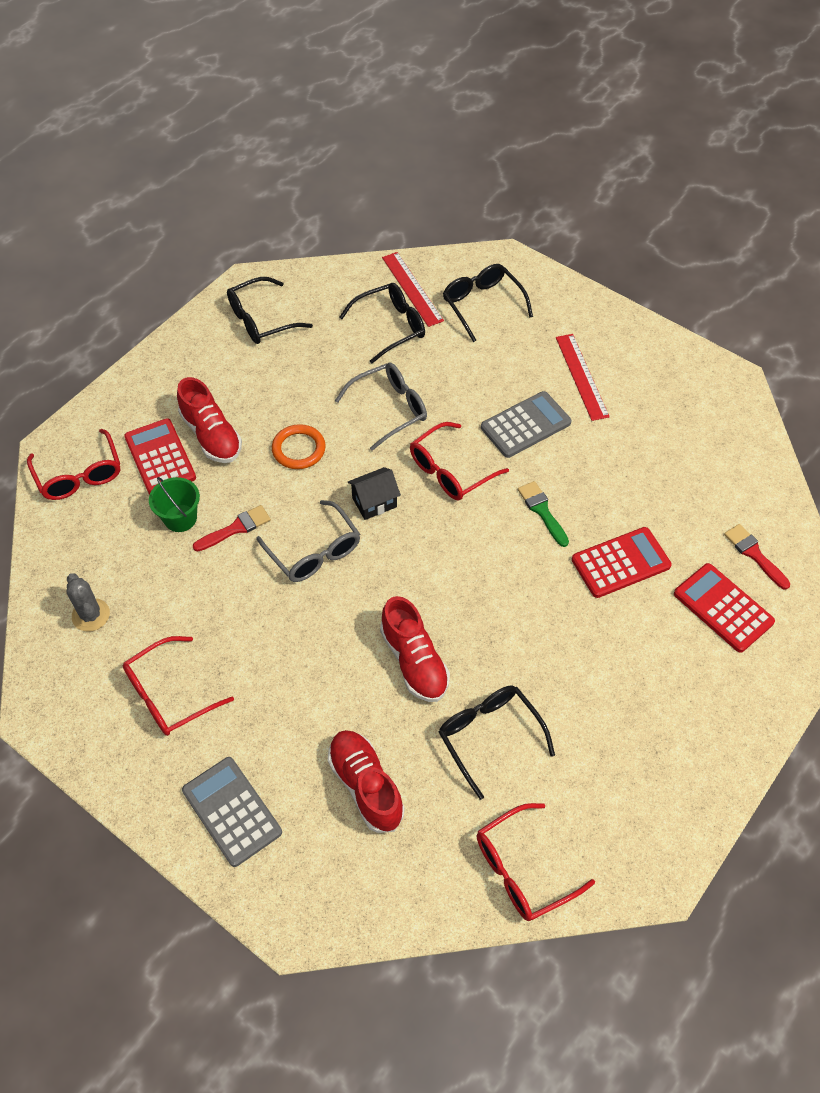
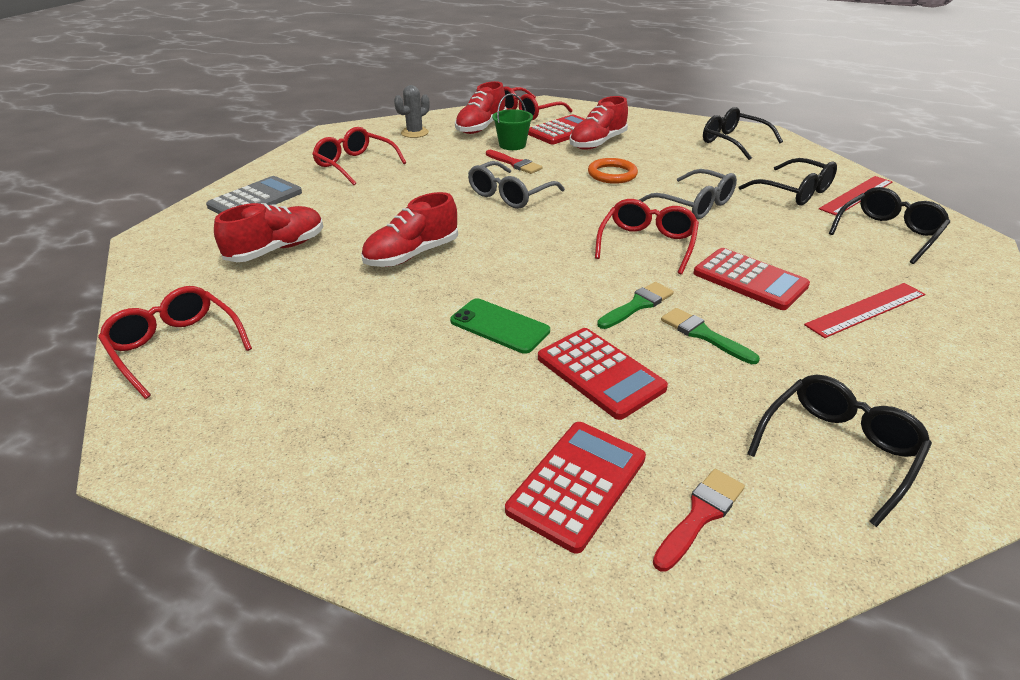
camera: 75 degrees right, 20 degrees down
black house [348,467,401,520] -> none
red glasses [410,422,509,501] -> red glasses turned 75 degrees clockwise [595,199,699,274]
black glasses [439,685,555,800] -> black glasses moved to [747,375,932,527]
grey calculator [481,391,572,458] -> red calculator [693,248,810,310]
none -> green phone [450,298,550,354]
none -> red shoe [455,81,507,134]
none -> green brush [661,308,760,364]

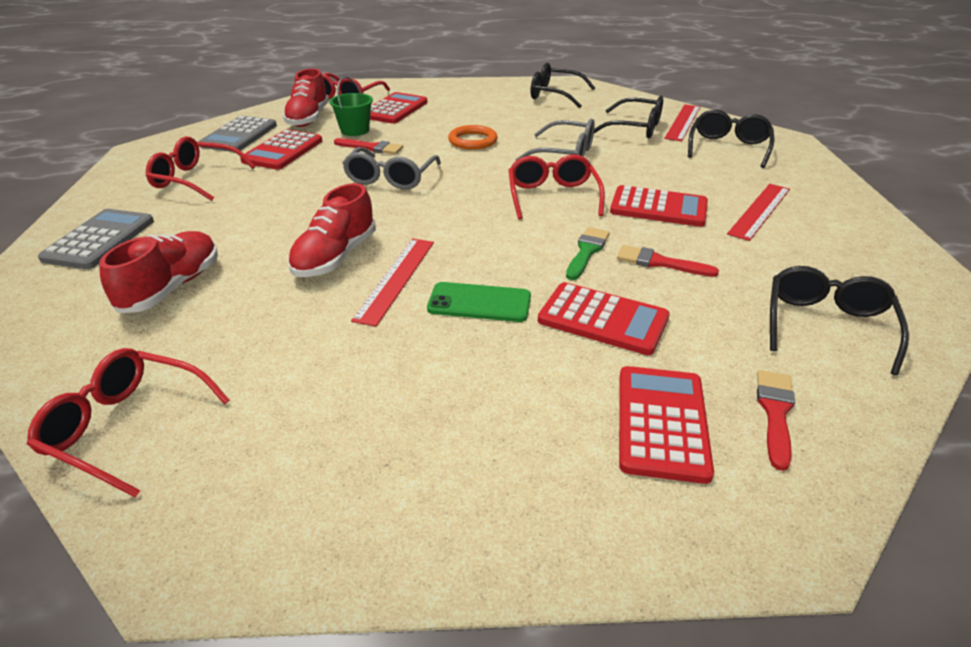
camera: 25 degrees left, 0 degrees up
grey cactus [394,85,430,138] -> grey calculator [199,116,277,152]
red shoe [569,96,628,150] -> none
green brush [661,308,760,364] -> red brush [617,245,719,277]
none -> red calculator [240,130,322,170]
none -> red ruler [351,238,434,327]

